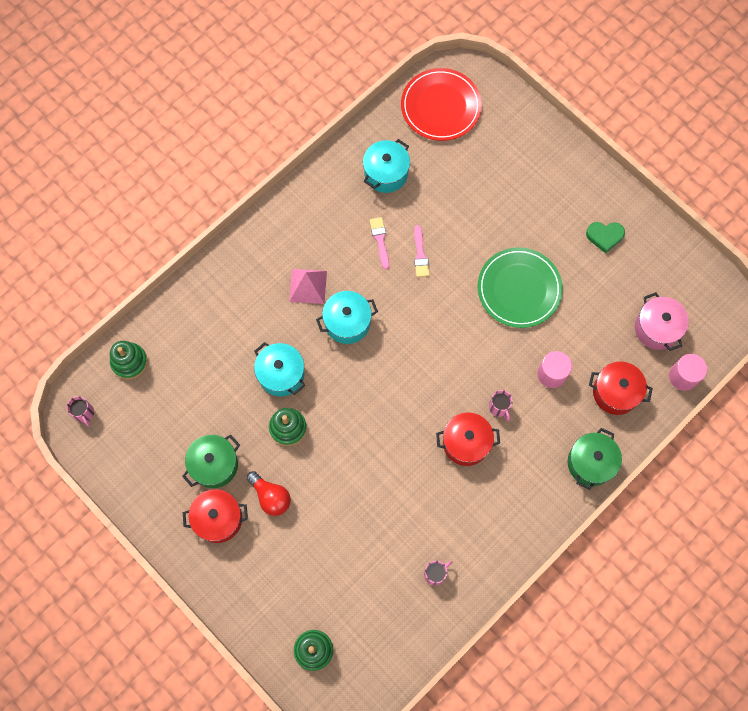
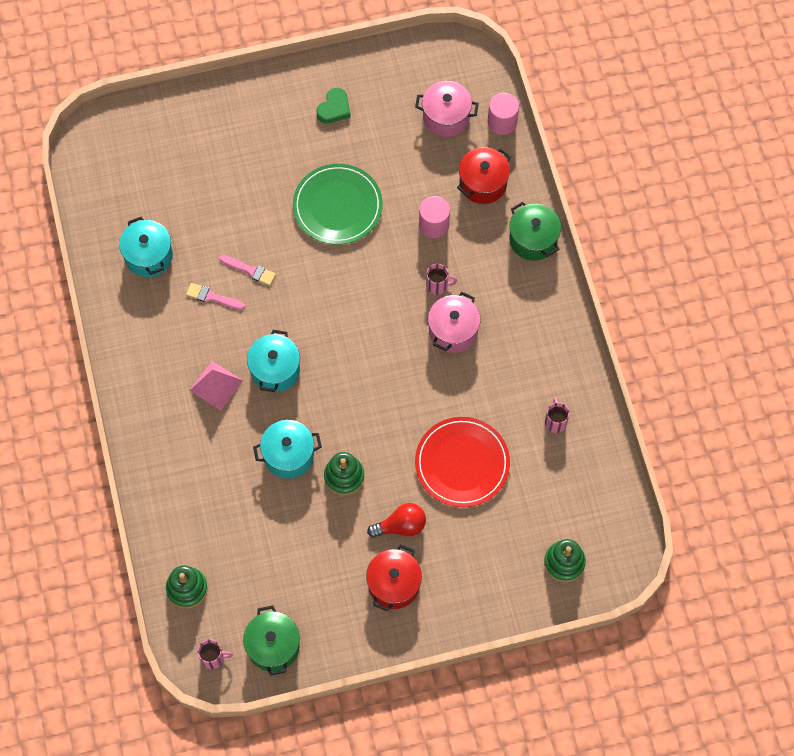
camera: 60 degrees left, 5 degrees down
green pot [182,435,240,488] -> green pot moved to [243,605,300,676]
red plate [401,68,482,141] -> red plate moved to [415,417,510,507]
red pot [436,412,500,466] -> pink pot [428,292,481,353]

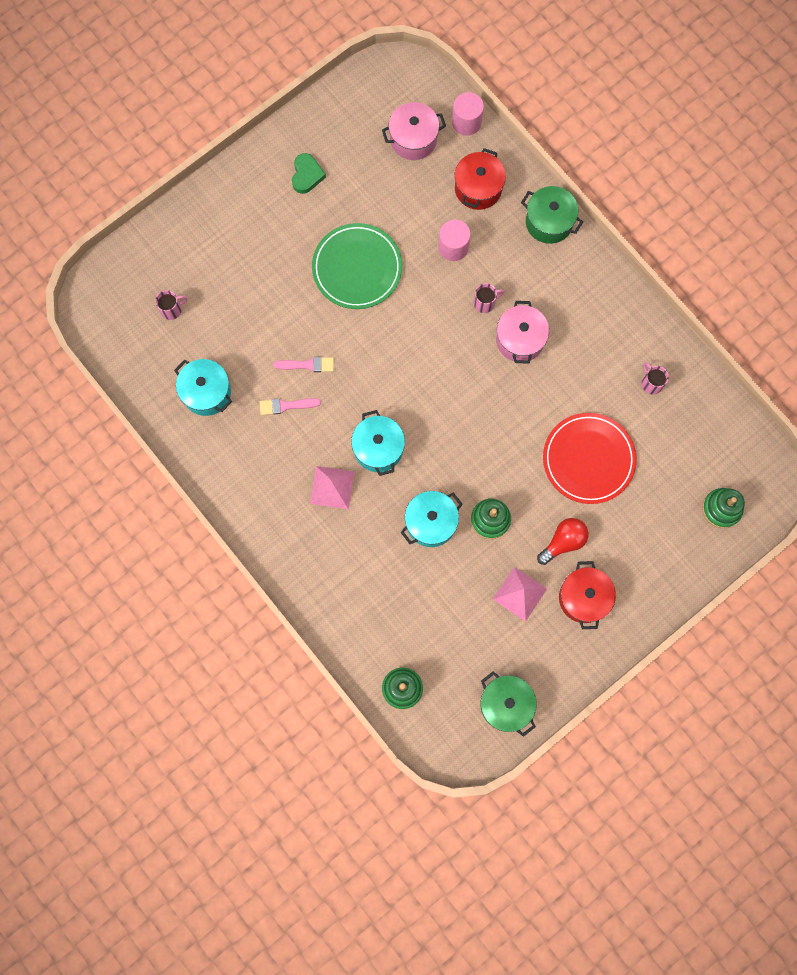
camera: 25 degrees left, 10 degrees up
pink mug [197,639,233,669] -> pink mug moved to [155,290,187,320]
none -> pink pyramid [492,567,547,622]

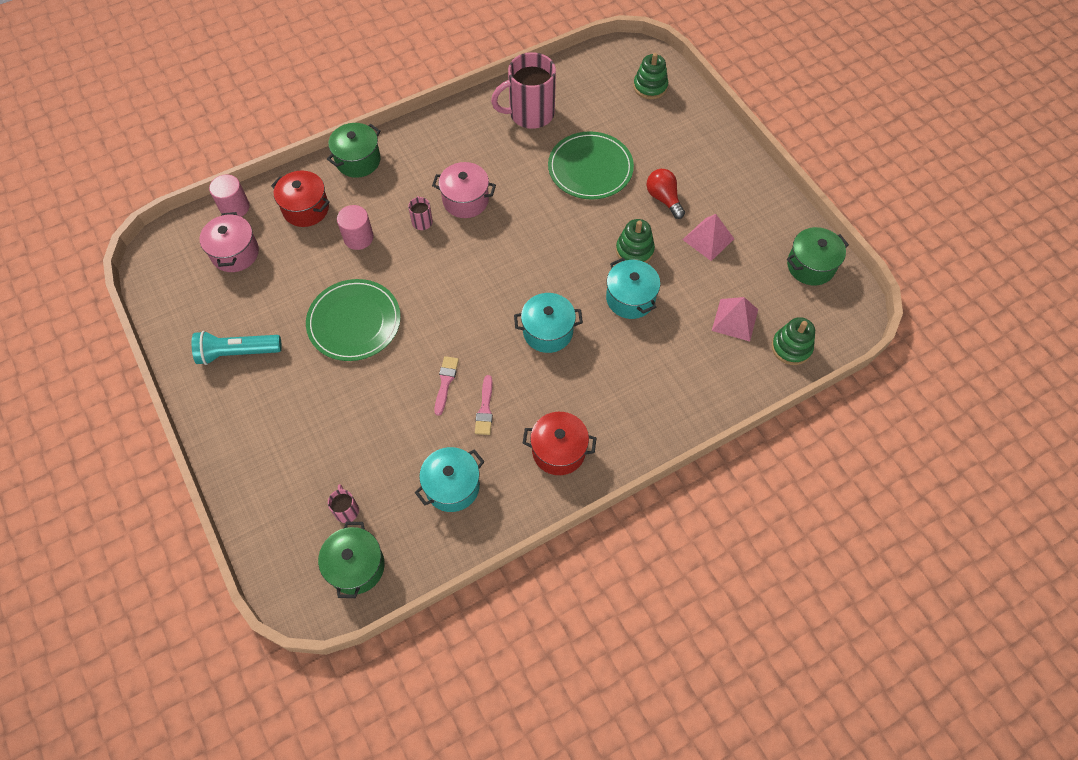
camera: 80 degrees left, 15 degrees down
green heart [292,153,326,194] -> turquoise flashlight [192,331,282,365]
pink pyramid [310,466,354,509] -> pink pyramid moved to [712,297,758,341]
red plate [543,413,637,504] -> green plate [548,131,634,199]
red pot [559,561,616,629] -> red pot moved to [523,412,596,475]
pink mug [642,362,669,395] -> pink mug [491,52,556,129], size x2.29
none -> green pot [318,522,385,598]

